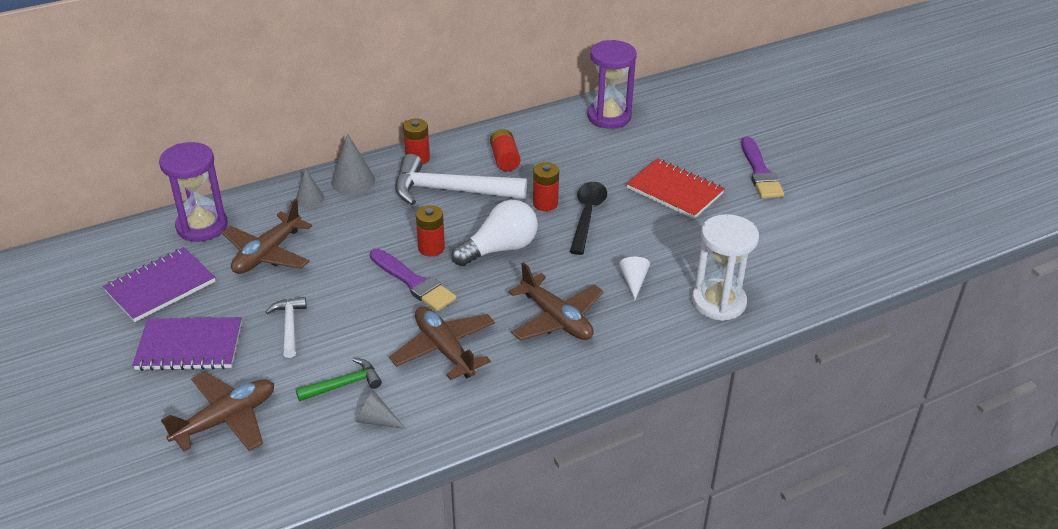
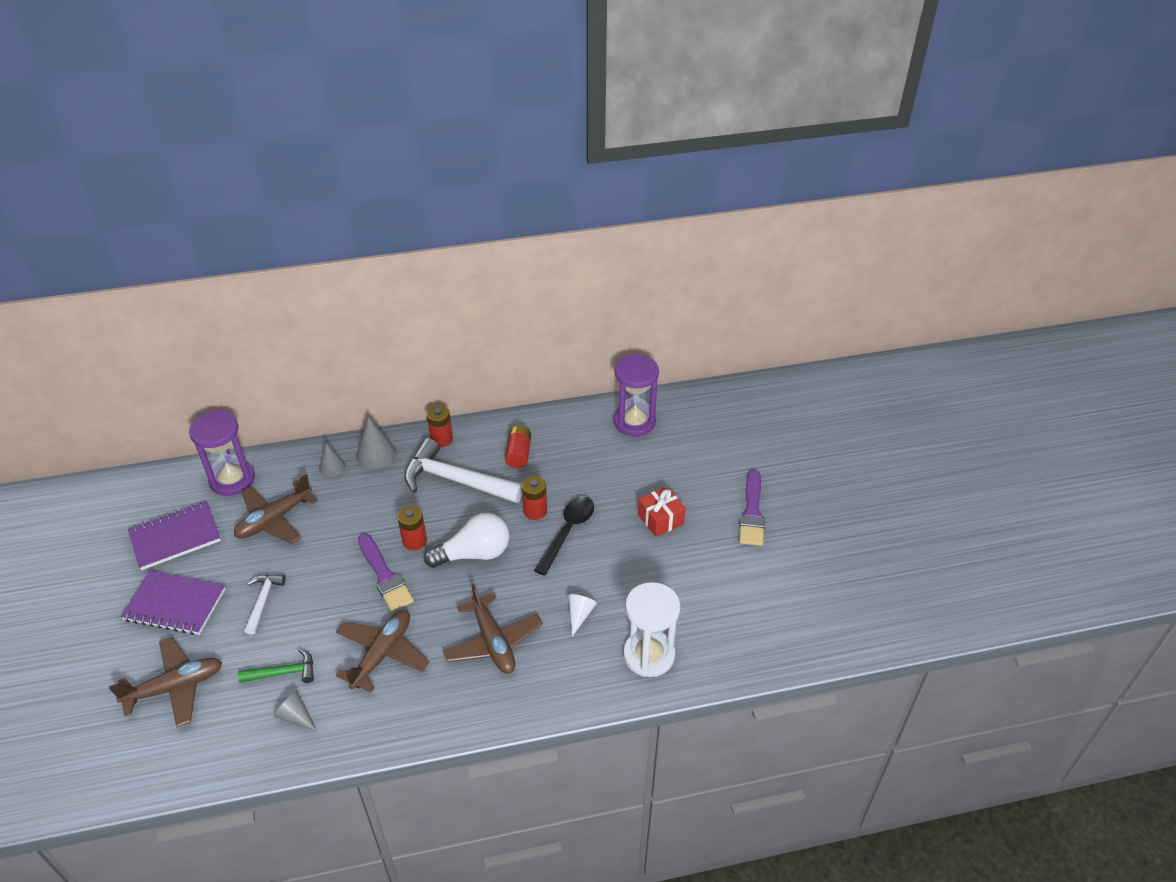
camera: 15 degrees right, 5 degrees up
brown plane [389,306,495,380] -> brown plane turned 45 degrees clockwise [336,610,430,692]
red notebook [626,158,725,219] -> red gift [638,486,686,537]

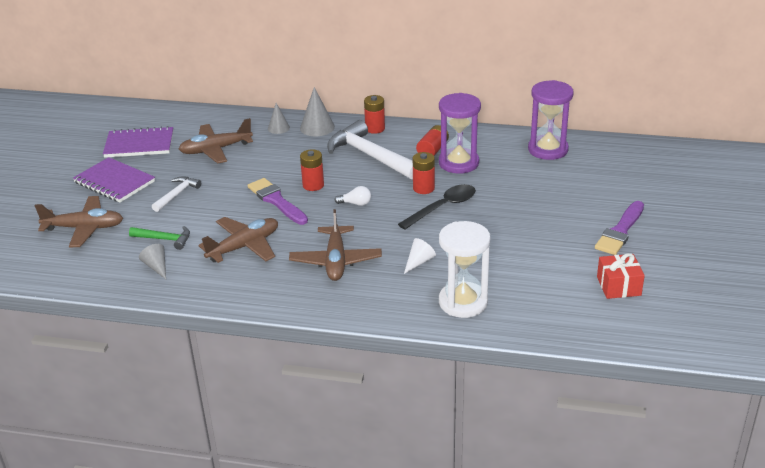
camera: 25 degrees right, 10 degrees down
purple hourglass [189,410,255,496] -> purple hourglass moved to [439,93,481,174]
purple brush [358,533,414,612] -> purple brush turned 150 degrees clockwise [247,178,308,225]
white light bulb [424,513,509,568] -> white light bulb [335,186,371,206], size x0.48
red gift [638,486,686,537] -> red gift moved to [597,253,645,299]

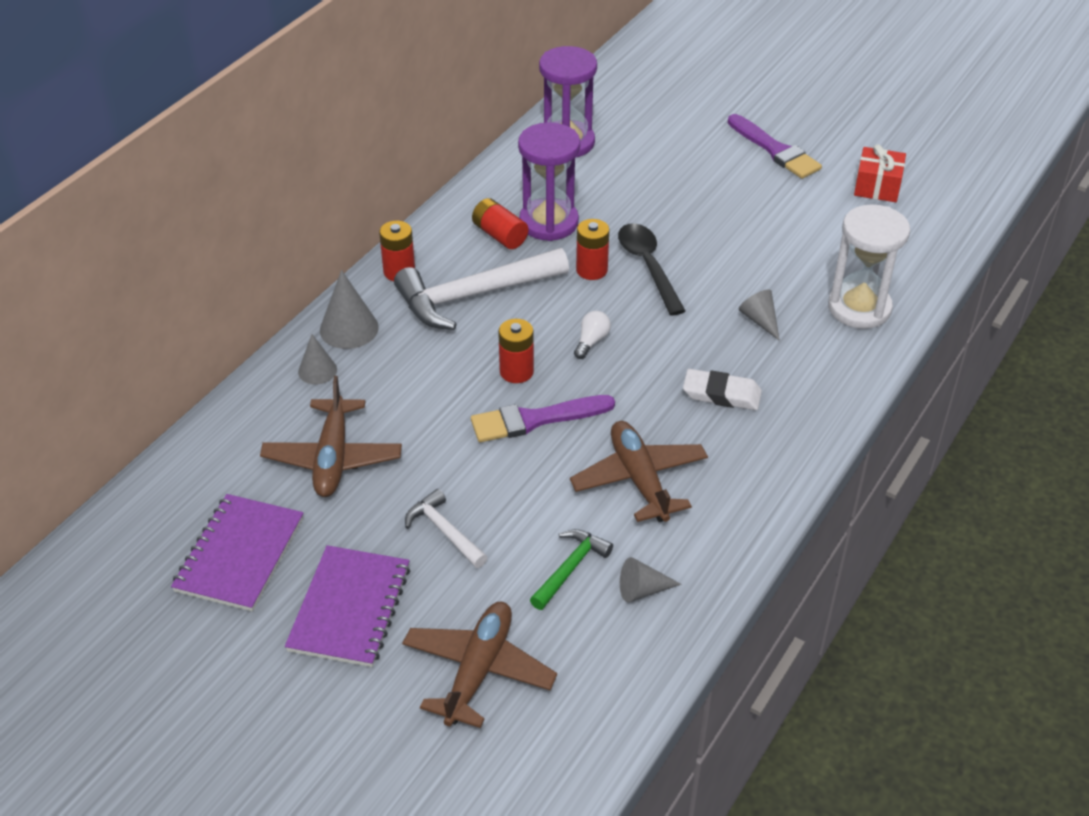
camera: 70 degrees left, 10 degrees up
purple notebook [73,157,155,202] -> purple notebook turned 45 degrees counterclockwise [285,545,410,667]
brown plane [289,209,382,281] -> white eraser [683,369,762,410]
white cone [404,238,436,274] -> grey cone [739,290,780,341]

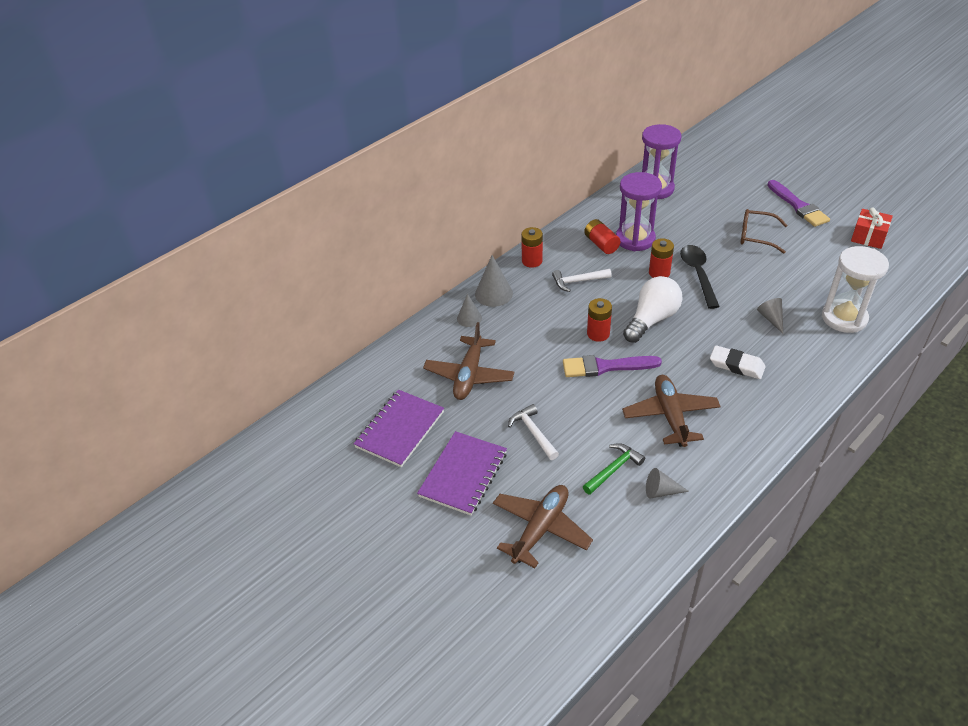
camera: 15 degrees right, 0 degrees up
white hammer [394,248,569,330] -> white hammer [552,269,612,292], size x0.51
white light bulb [574,311,611,359] -> white light bulb [623,276,683,343], size x2.10
none -> brown glasses [741,209,788,254]

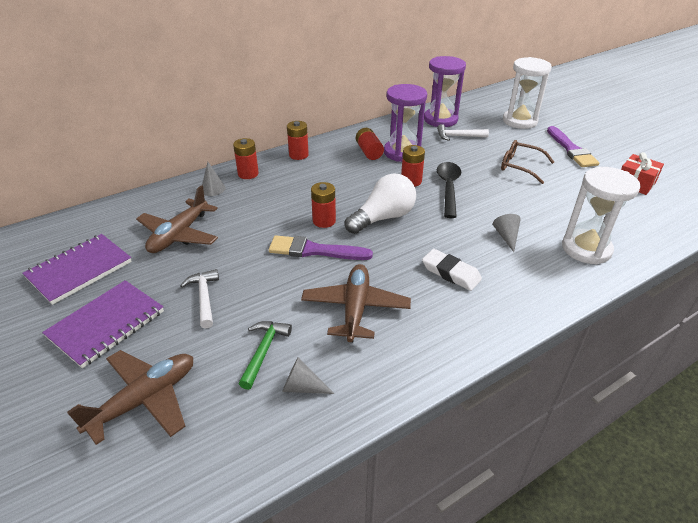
camera: 10 degrees right, 5 degrees down
grey cone [475,255,513,307] -> red battery [233,138,259,179]
white hammer [552,269,612,292] -> white hammer moved to [437,124,489,141]
green hammer [583,443,645,495] -> green hammer turned 45 degrees counterclockwise [239,321,292,390]
none -> white hourglass [503,57,552,129]

